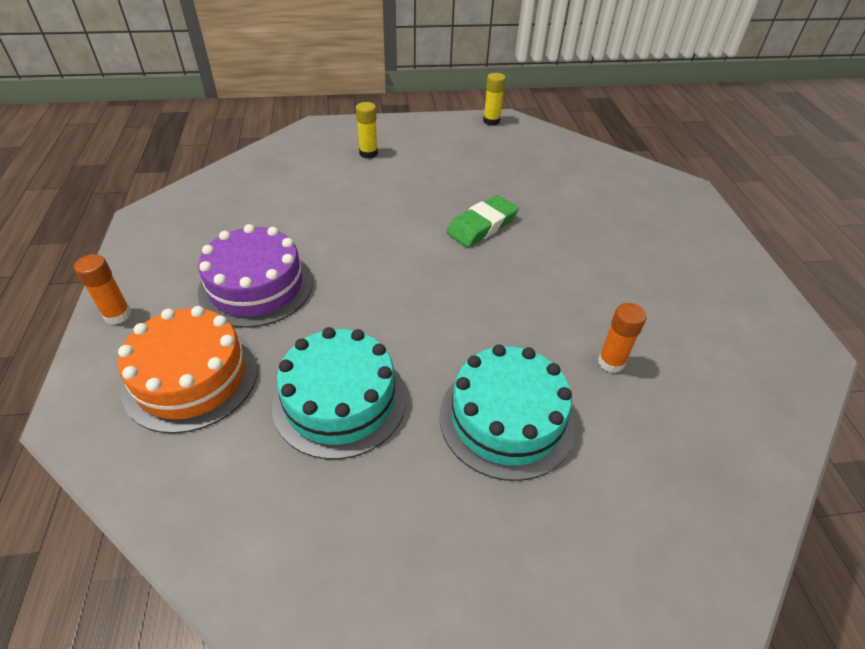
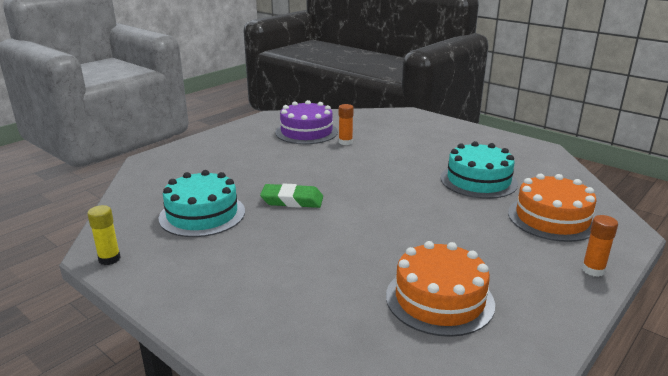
camera: 130 degrees left, 20 degrees down
purple cake [198,224,313,328] -> purple cake moved to [275,100,338,144]
yellow glue stick [356,102,378,159] -> none
turquoise cake [440,344,575,481] -> turquoise cake moved to [159,170,245,237]
none -> orange cake [386,241,495,337]

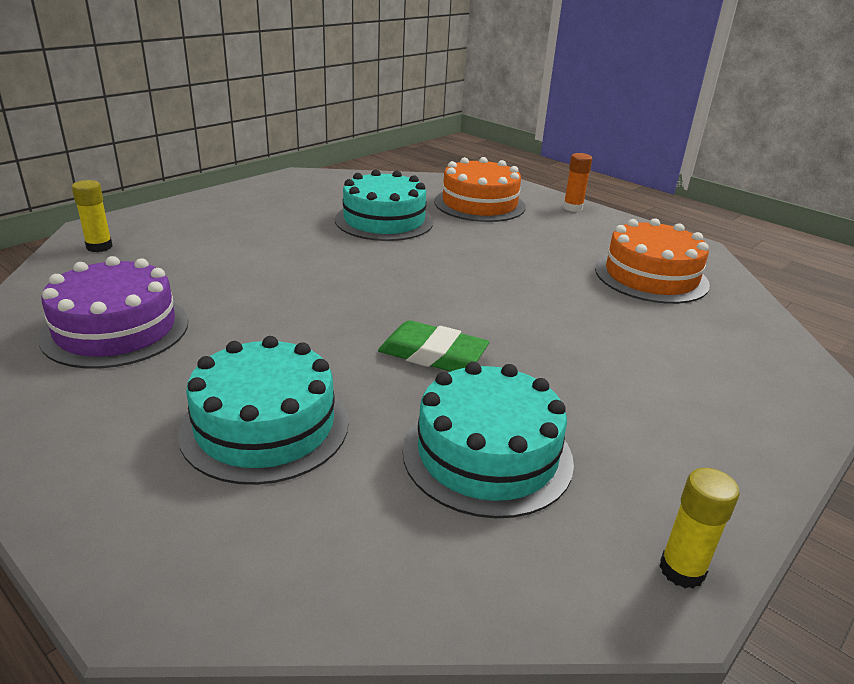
camera: 90 degrees left, 5 degrees up
green eraser [260,183,323,208] -> green eraser turned 75 degrees counterclockwise [378,320,489,372]
orange glue stick [339,104,354,145] -> none
none -> yellow glue stick [72,180,113,252]
none -> turquoise cake [178,336,349,485]

